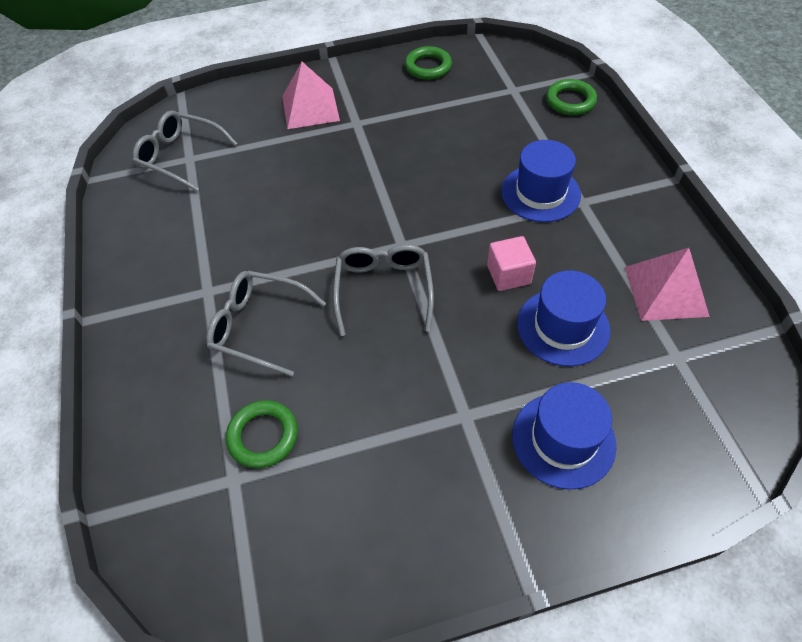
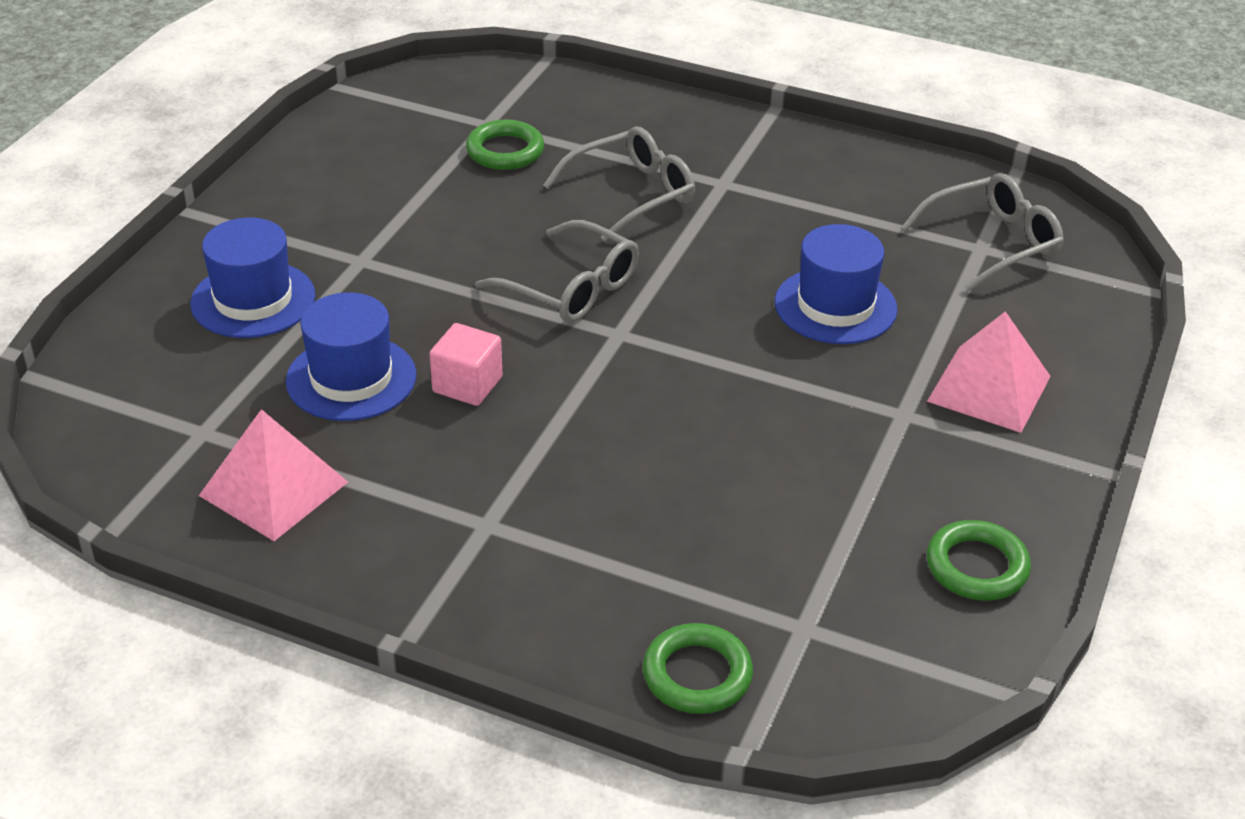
camera: 125 degrees right, 15 degrees down
blue hat [501,140,581,222] -> blue hat moved to [775,224,897,344]

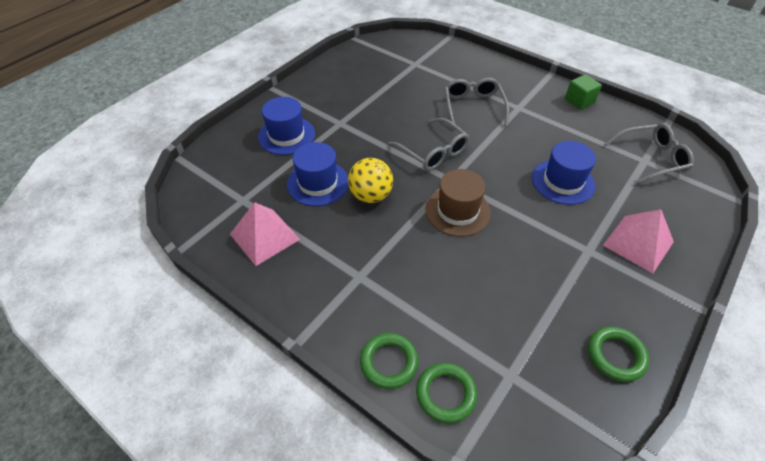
camera: 15 degrees right, 10 degrees up
pink cube [430,323,502,406] -> yellow ball [348,158,393,203]
green ring [466,120,544,170] -> green ring moved to [360,333,418,389]
grey glasses [543,127,695,242] -> grey glasses turned 75 degrees counterclockwise [444,78,509,129]
none -> brown hat [426,169,491,237]
none -> green cube [565,74,602,110]

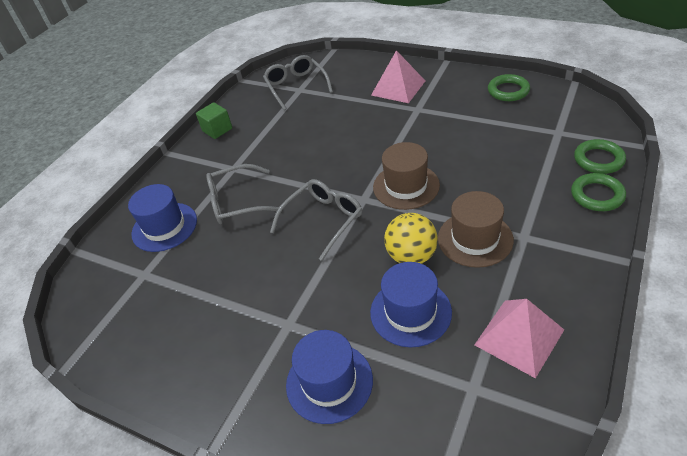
camera: 95 degrees left, 5 degrees down
blue hat [532,141,596,205] -> blue hat moved to [128,184,197,252]
none -> brown hat [438,191,514,268]

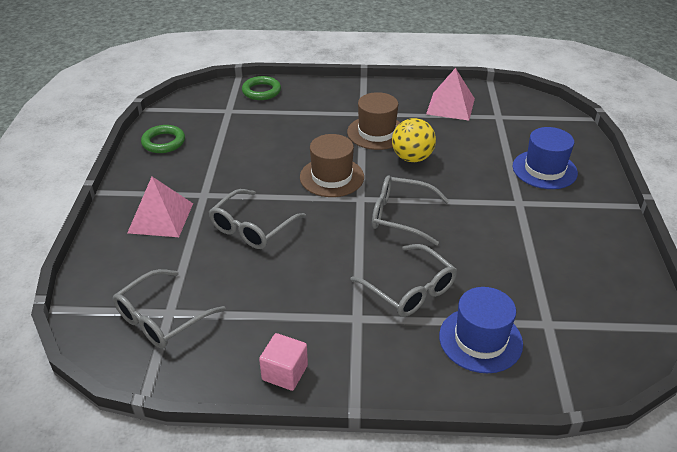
camera: 120 degrees left, 5 degrees down
green cube [196,102,232,139] -> pink cube [259,333,308,391]
blue hat [370,262,452,347] -> none
green ring [571,173,626,211] -> none
none -> grey glasses [209,189,306,249]

